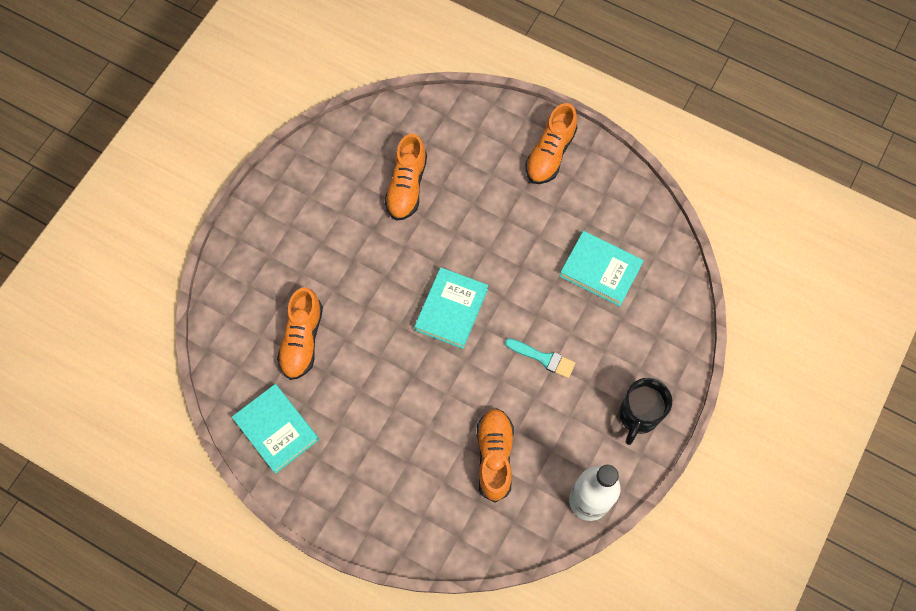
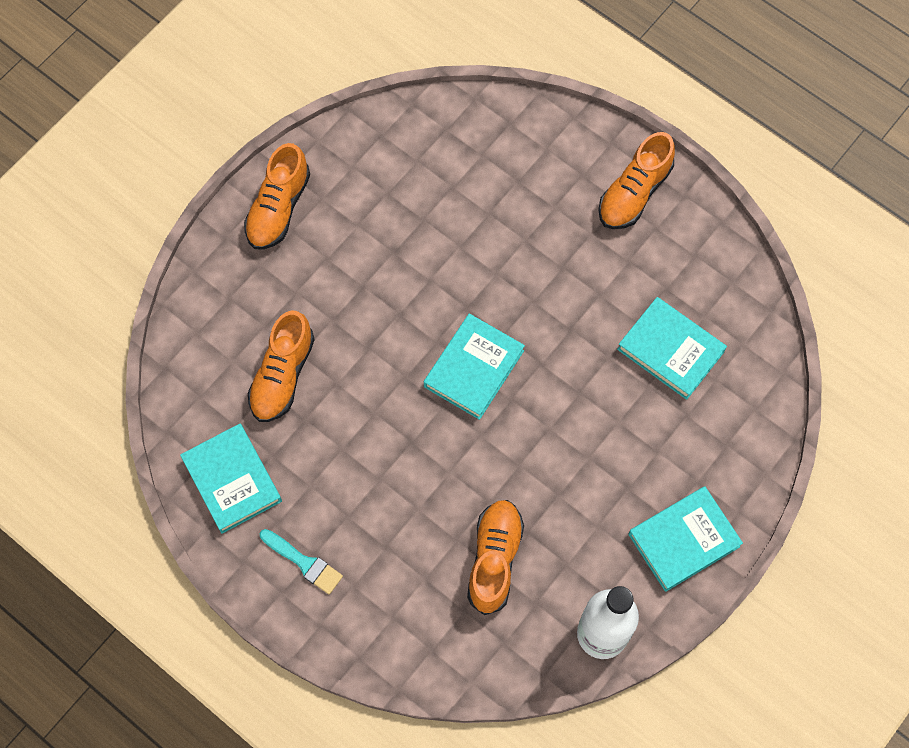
camera: 10 degrees right, 0 degrees up
orange shoe [384,134,427,221] -> orange shoe moved to [244,143,310,250]
turquoise brush [505,338,575,378] -> turquoise brush moved to [260,529,343,594]
black mug [619,378,672,445] -> turquoise book [628,486,743,592]

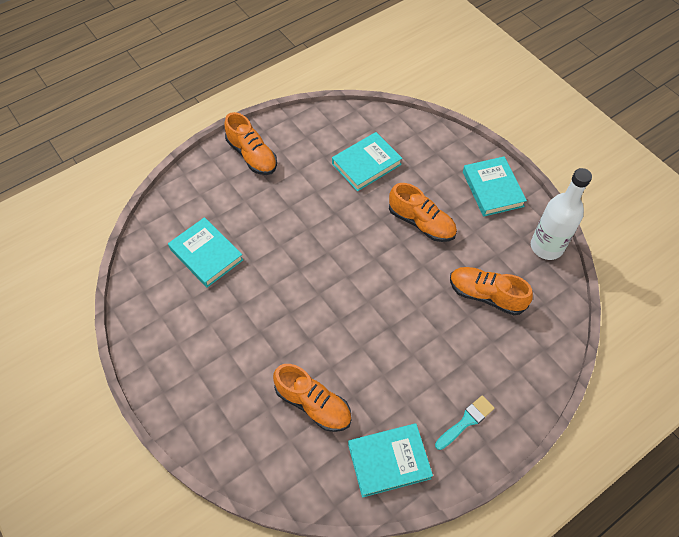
camera: 75 degrees left, 10 degrees down
orange shoe [244,143,310,250] -> orange shoe moved to [389,183,457,242]
turquoise book [424,313,525,420] -> turquoise book moved to [168,217,243,288]

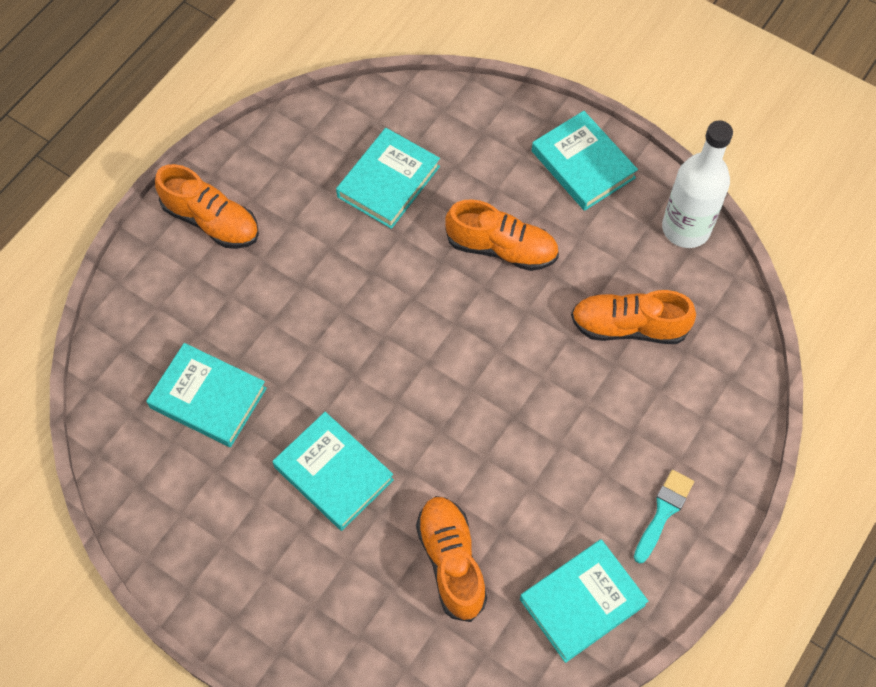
camera: 20 degrees left, 5 degrees up
orange shoe [273,364,352,432] -> orange shoe turned 120 degrees counterclockwise [416,496,487,622]
none -> turquoise book [273,412,394,531]

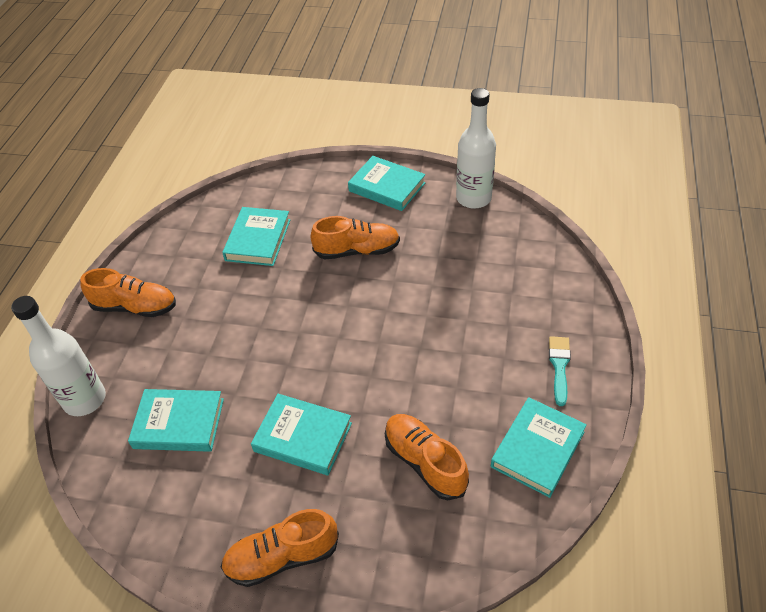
camera: 20 degrees left, 15 degrees down
orange shoe [571,290,696,344] -> orange shoe moved to [221,509,339,587]
none -> white bottle [11,296,106,416]

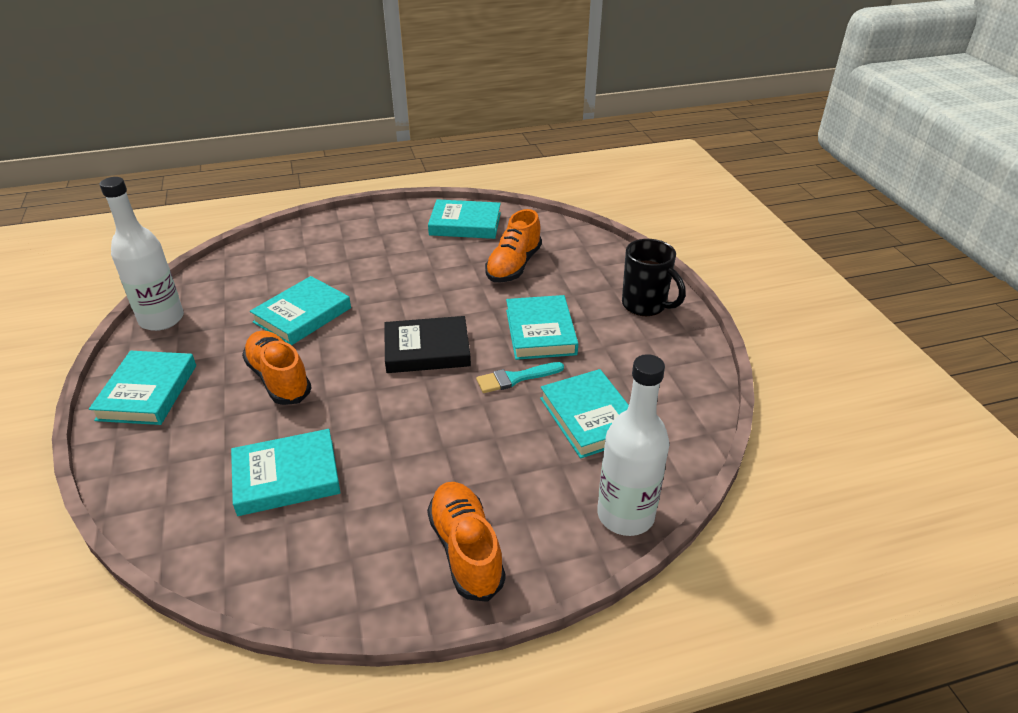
camera: 120 degrees left, 10 degrees down
orange shoe [221,509,339,587] -> black mug [622,239,686,316]
turquoise brush [549,336,571,406] -> turquoise brush moved to [476,362,564,393]
none -> turquoise book [250,276,351,345]
none -> black book [384,316,471,373]

